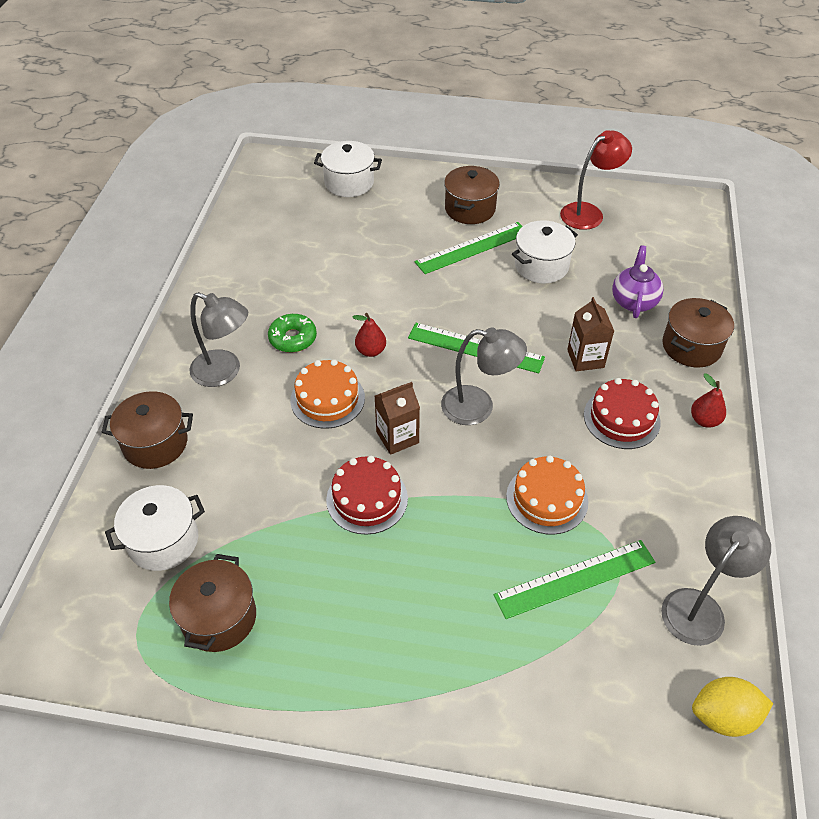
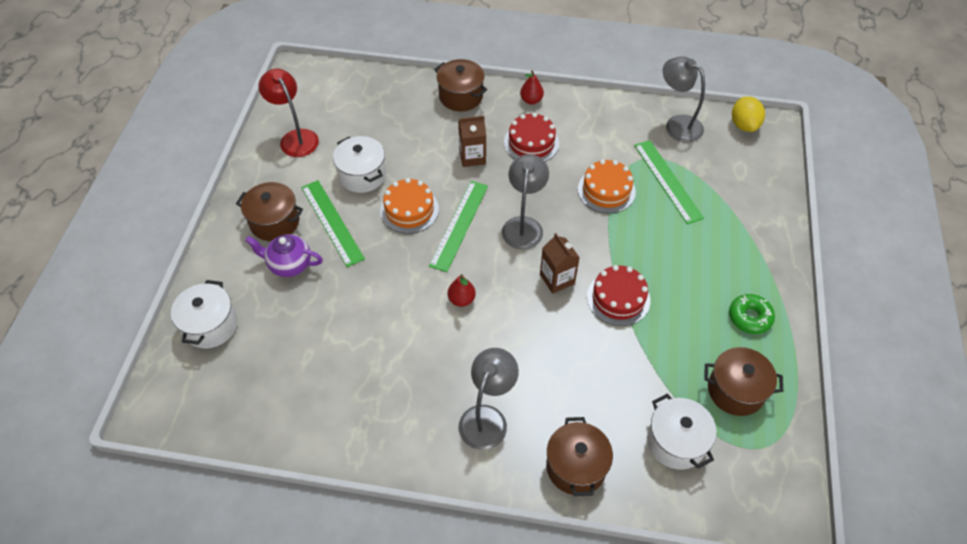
camera: 90 degrees left, 5 degrees up
green donut [268,314,317,353] -> green donut moved to [729,294,775,334]
orange cake [290,359,365,429] -> orange cake moved to [380,178,439,234]
purple teapot [612,245,663,318] -> purple teapot moved to [245,234,323,277]

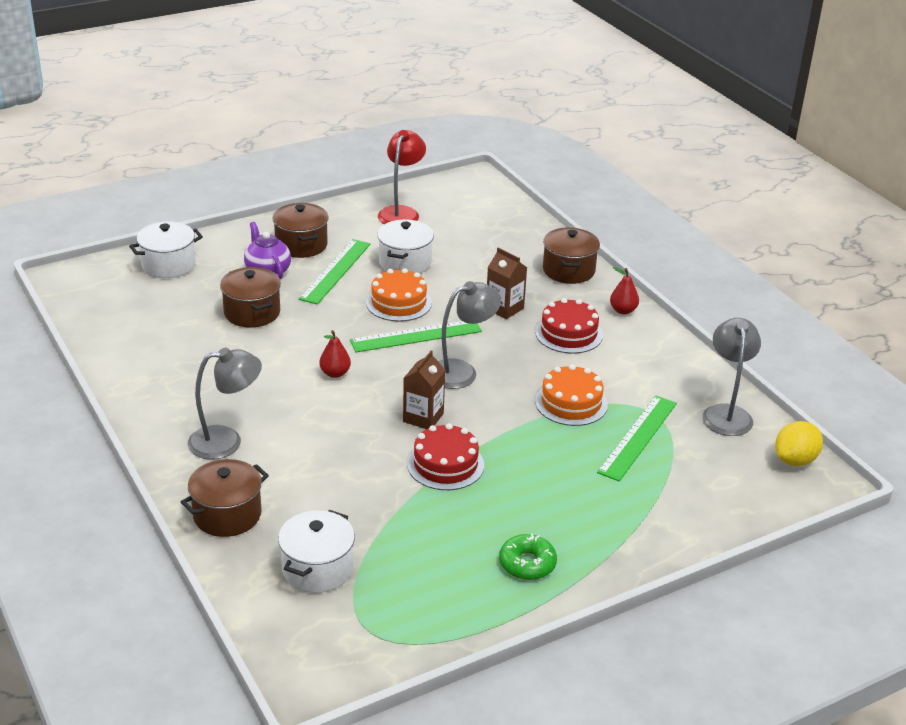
camera: 50 degrees right, 20 degrees down
brown pot [704,347,783,416] -> brown pot moved to [220,267,281,327]

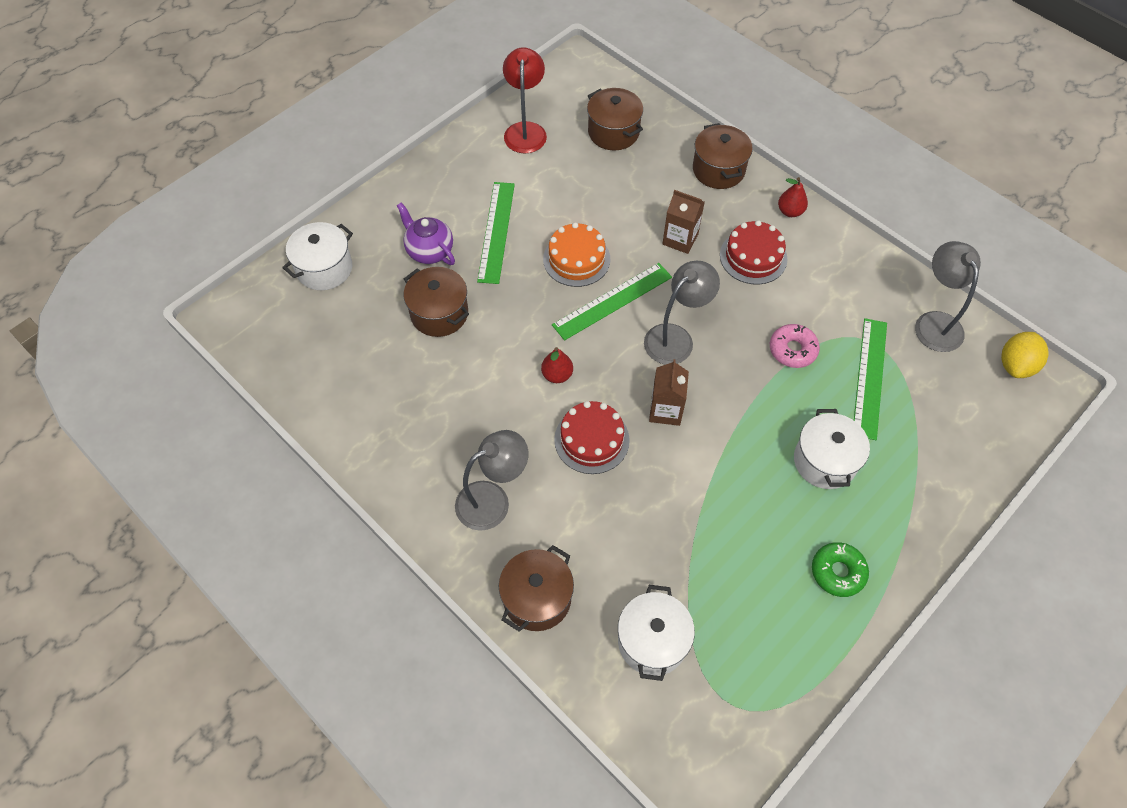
camera: 15 degrees left, 25 degrees up
brown pot [272,203,329,258] -> brown pot moved to [587,88,643,150]
white pot [377,220,434,273] -> white pot moved to [794,409,870,489]
red cake [407,423,484,490] -> red cake moved to [554,401,630,474]
orange cake [535,364,608,426] -> pink donut [770,324,820,368]

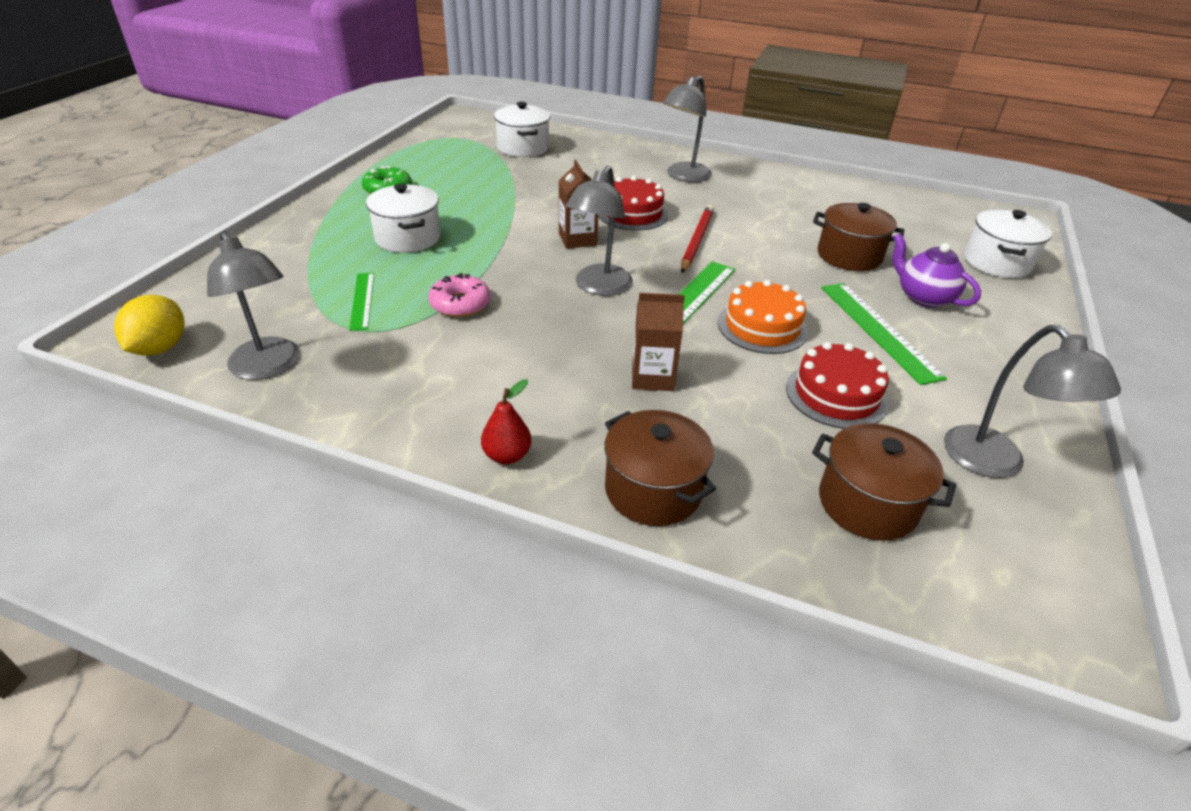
camera: 155 degrees right, 20 degrees down
purple teapot [396,202,455,265] -> purple teapot turned 150 degrees counterclockwise [893,233,981,308]
brown pot [499,545,574,632] -> none
red lamp [503,47,547,153] -> grey lamp [944,325,1121,478]
red pear [541,347,573,383] -> red pencil [681,205,714,273]
red cake [720,220,788,284] -> red cake moved to [786,342,889,429]
green ruler [854,318,887,440] -> green ruler [349,273,374,331], size x0.61

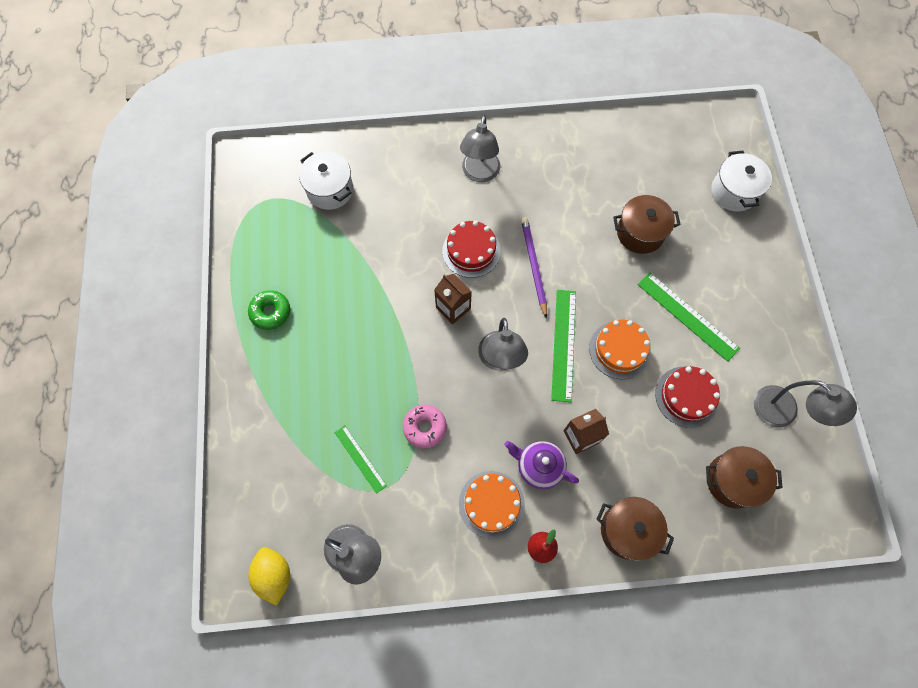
camera: 25 degrees left, 30 degrees up
white pot [366,184,441,253] -> none
red pencil [681,205,714,273] -> purple pencil [521,218,547,318]
purple teapot [893,233,981,308] -> purple teapot moved to [505,441,579,489]
none -> orange cake [459,471,525,539]

